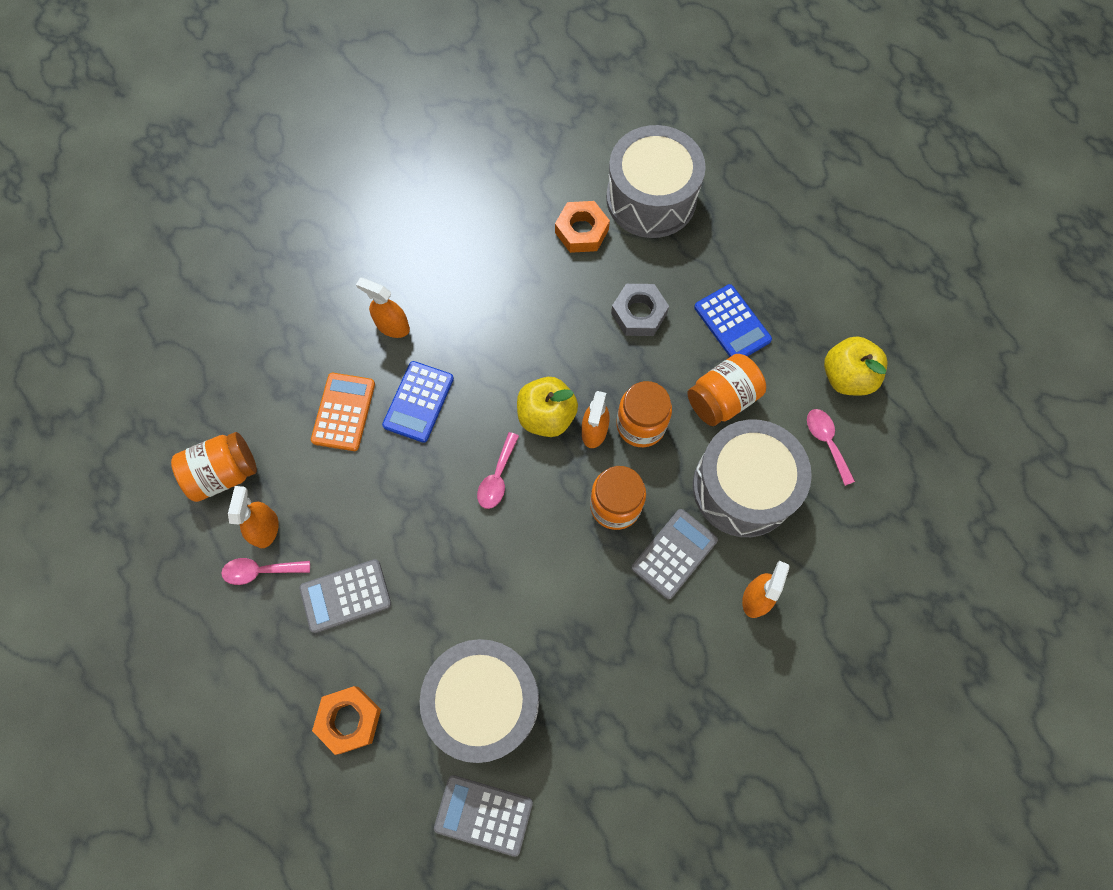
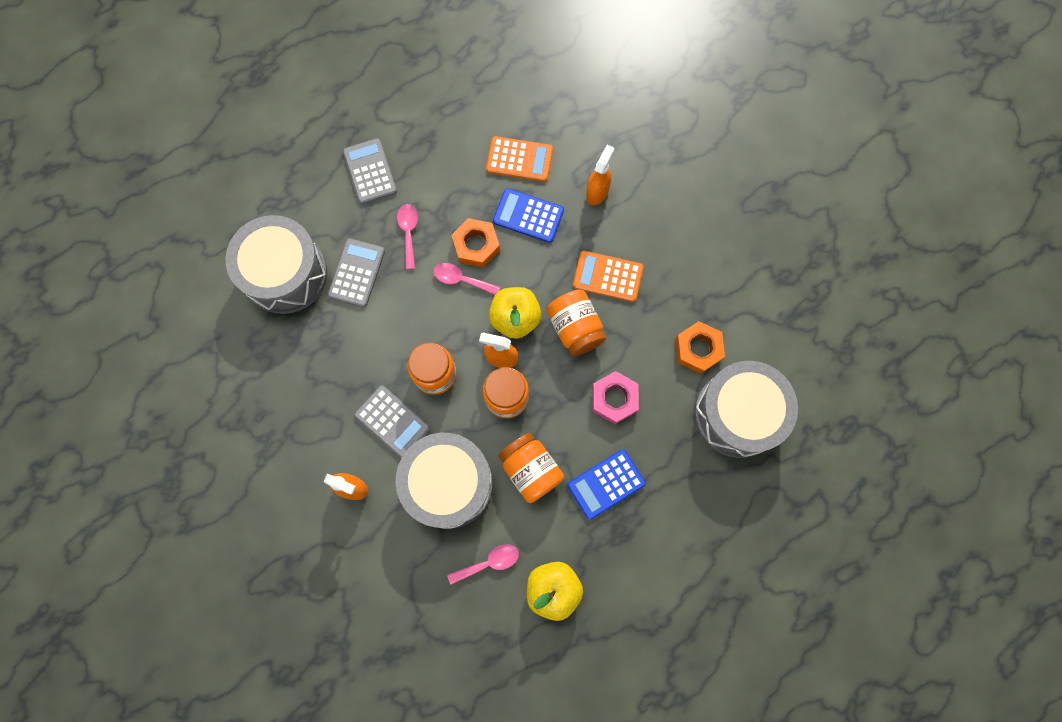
camera: 90 degrees right, 5 degrees up
orange jar [171,432,257,502] -> orange jar moved to [547,290,606,356]
pink spoon [221,558,310,585] -> pink spoon moved to [397,204,418,269]
orange spray bottle [228,486,279,548] -> none
orange nut [312,686,381,755] -> orange nut moved to [451,218,500,268]
grey calculator [434,775,533,857] -> grey calculator moved to [328,238,385,307]
grey nut [611,284,669,336] -> pink nut [592,371,639,424]
none -> orange calculator [573,251,643,302]

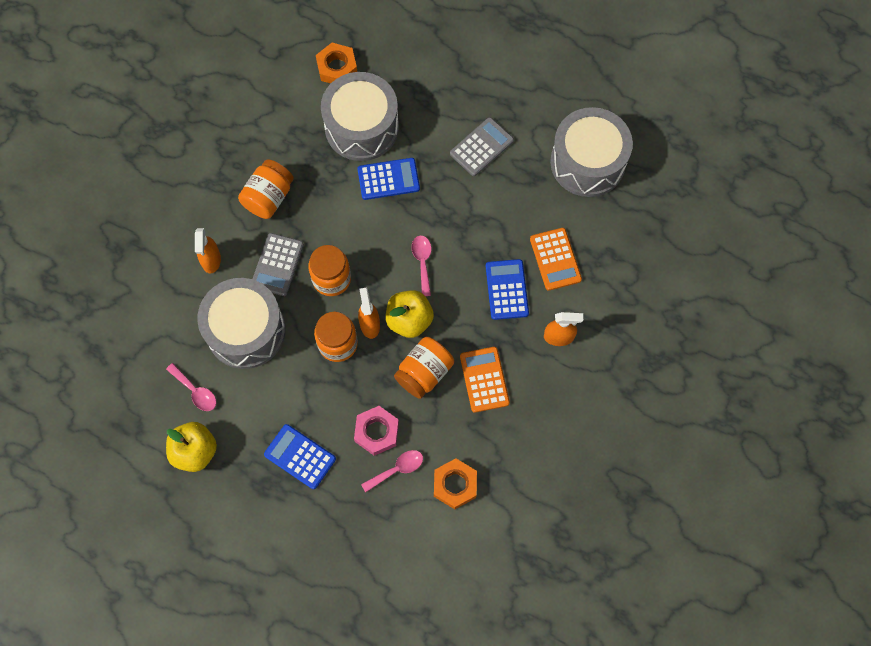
camera: 65 degrees right, 5 degrees down
grey calculator [328,238,385,307] -> blue calculator [357,158,420,200]
pink spoon [397,204,418,269] -> pink spoon moved to [361,450,423,492]
orange nut [451,218,500,268] -> orange nut moved to [316,43,357,84]
orange jar [498,433,564,503] -> orange jar moved to [238,159,294,219]
grey drum [694,361,798,458] -> grey drum moved to [550,107,633,197]

